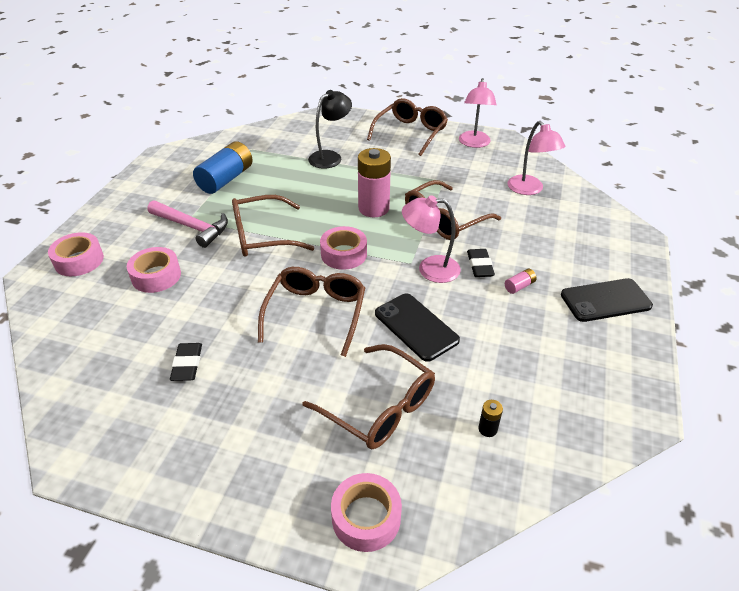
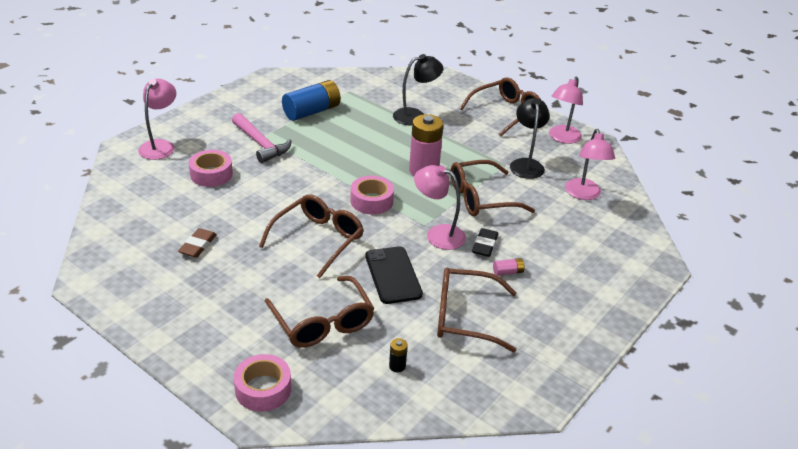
camera: 20 degrees right, 5 degrees down
pink tape [48,232,104,276] -> pink lamp [138,79,176,160]
black eraser [170,343,202,381] -> brown eraser [178,228,217,258]
brown glasses [232,195,314,257] -> brown glasses moved to [437,268,517,353]
black phone [561,278,653,322] -> none
none -> black lamp [510,98,550,179]

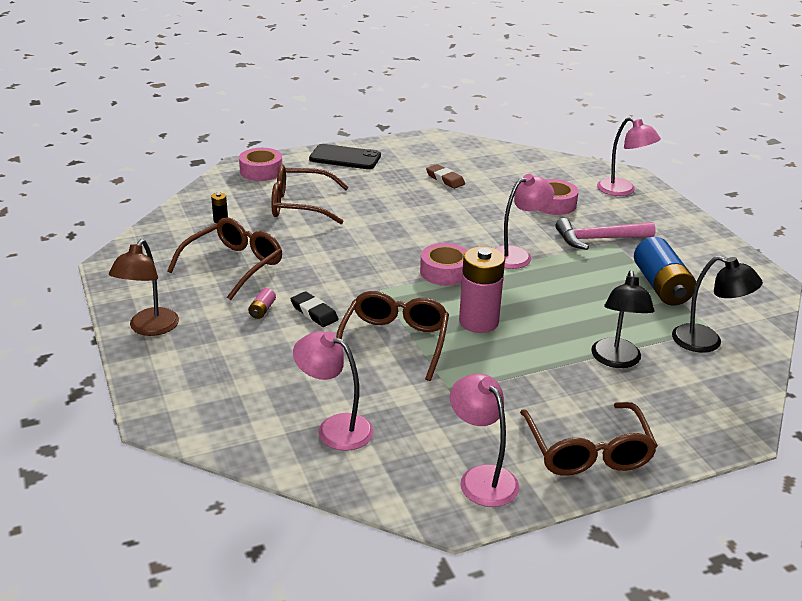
camera: 120 degrees right, 5 degrees down
brown glasses [259,194,364,278] -> none
black phone [365,246,423,304] -> black phone moved to [309,144,381,169]
pink lamp [414,165,466,250] -> pink lamp moved to [495,174,554,269]
black lamp [510,98,550,179] -> black lamp moved to [672,256,763,353]
none -> brown lamp [109,239,179,336]

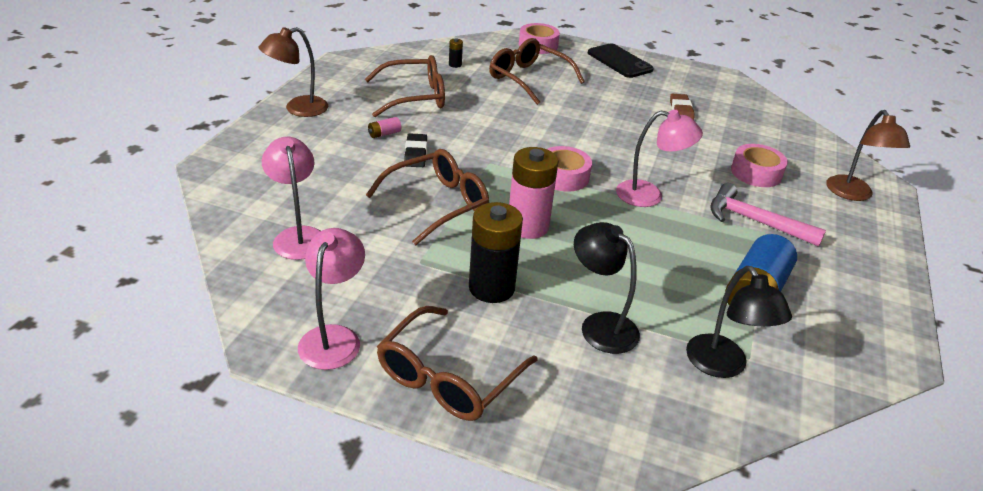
camera: 40 degrees right, 5 degrees up
black lamp [591,270,655,368] -> black lamp turned 90 degrees clockwise [574,222,640,354]
pink lamp [597,117,661,196] -> brown lamp [826,110,910,201]
none -> black battery [469,202,523,303]

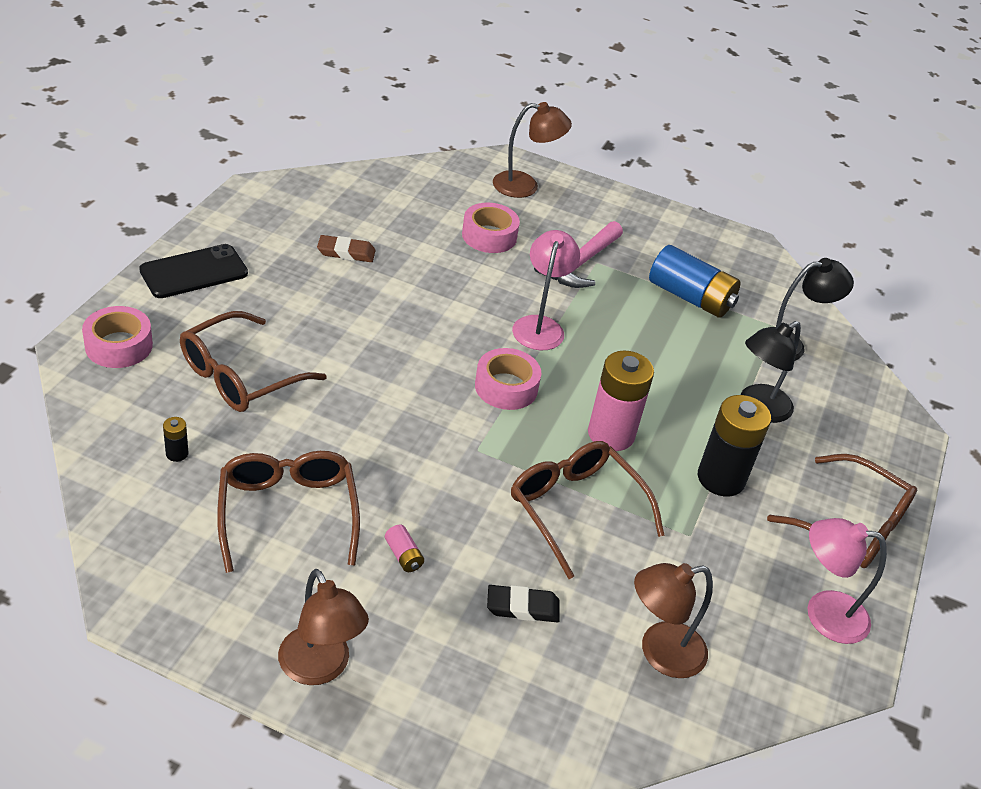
camera: 90 degrees left, 5 degrees up
pink lamp [262,137,321,260] -> brown lamp [634,563,713,678]
black eraser [404,133,427,167] -> black eraser moved to [487,585,560,622]

